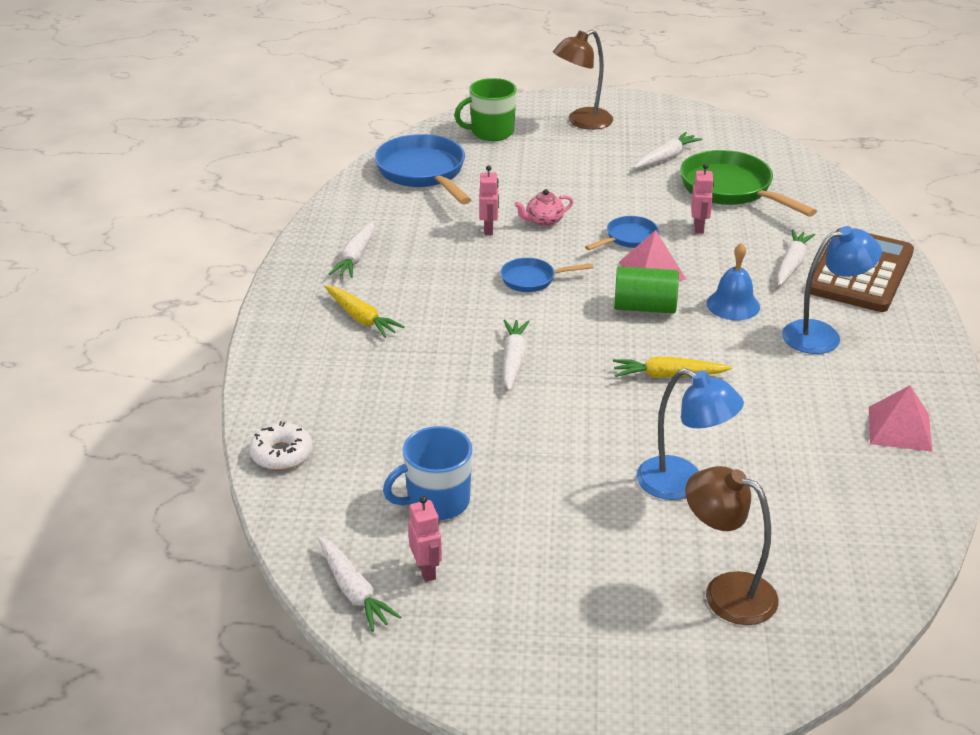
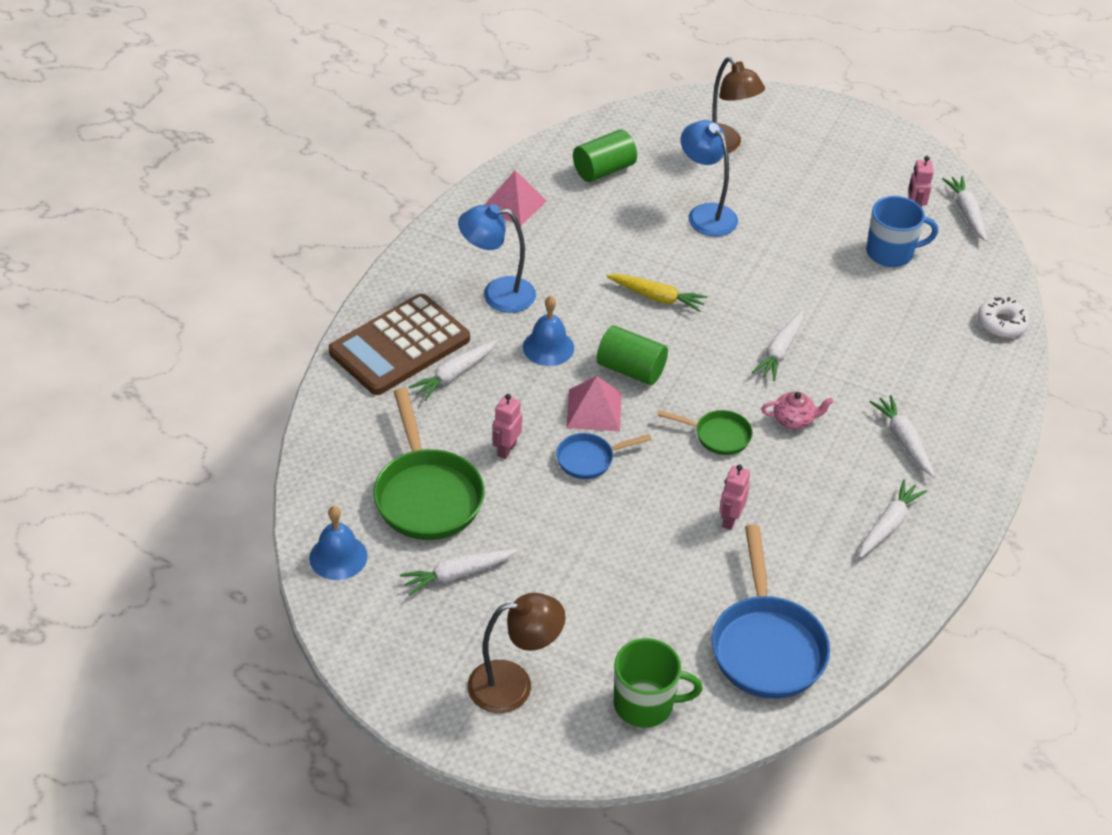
camera: 160 degrees left, 10 degrees up
yellow carrot [324,285,405,338] -> white carrot [869,395,935,477]
blue pan [501,258,593,292] -> green pan [657,410,753,455]
pink teapot [514,189,573,227] -> pink teapot moved to [761,391,834,429]
none -> blue bell [309,506,368,580]
none -> green cylinder [573,129,637,182]

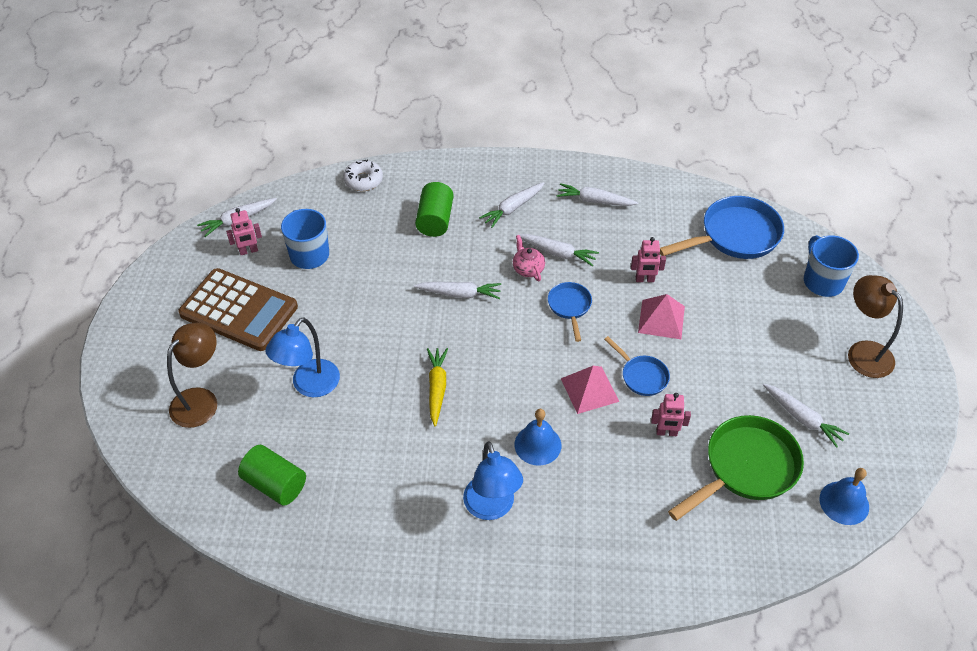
camera: 110 degrees left, 5 degrees up
brown calculator [329,294,470,395] -> brown calculator moved to [178,268,298,351]
white carrot [409,340,497,401] -> white carrot moved to [516,234,599,266]
pink pyramid [484,170,547,226] -> pink pyramid moved to [638,294,685,339]
green cylinder [597,325,668,385] -> green cylinder moved to [415,182,454,237]
green mug [614,638,702,728] -> blue mug [804,235,859,297]
green pan [657,410,753,455] -> blue pan [548,282,592,342]

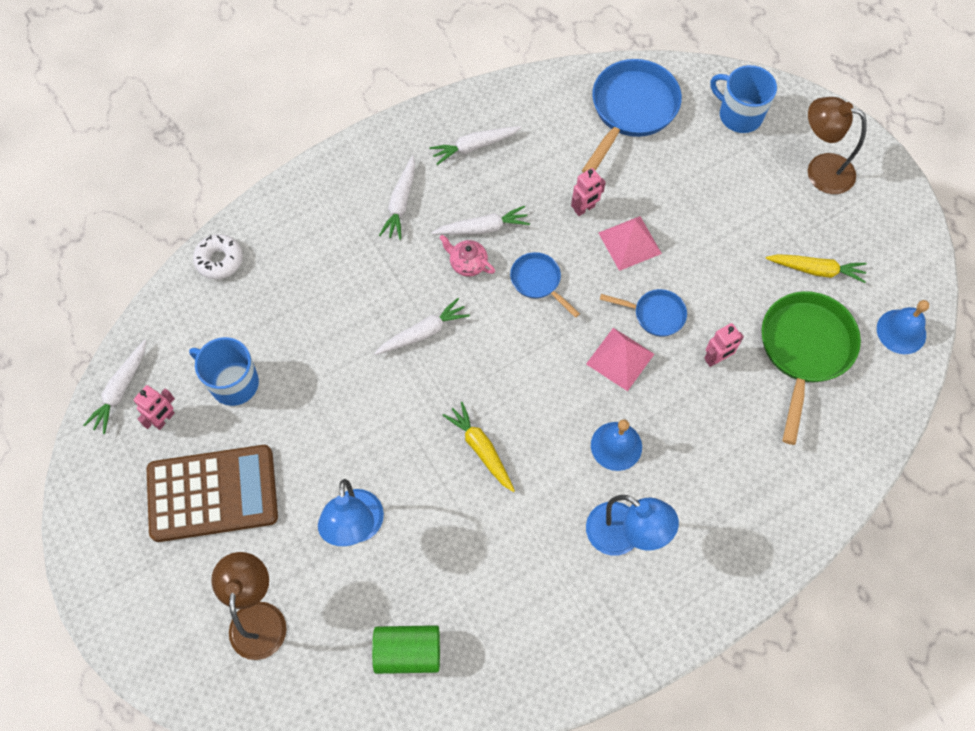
camera: 35 degrees left, 15 degrees up
green cylinder [415,182,454,237] -> none
white carrot [763,384,849,448] -> yellow carrot [766,254,867,283]

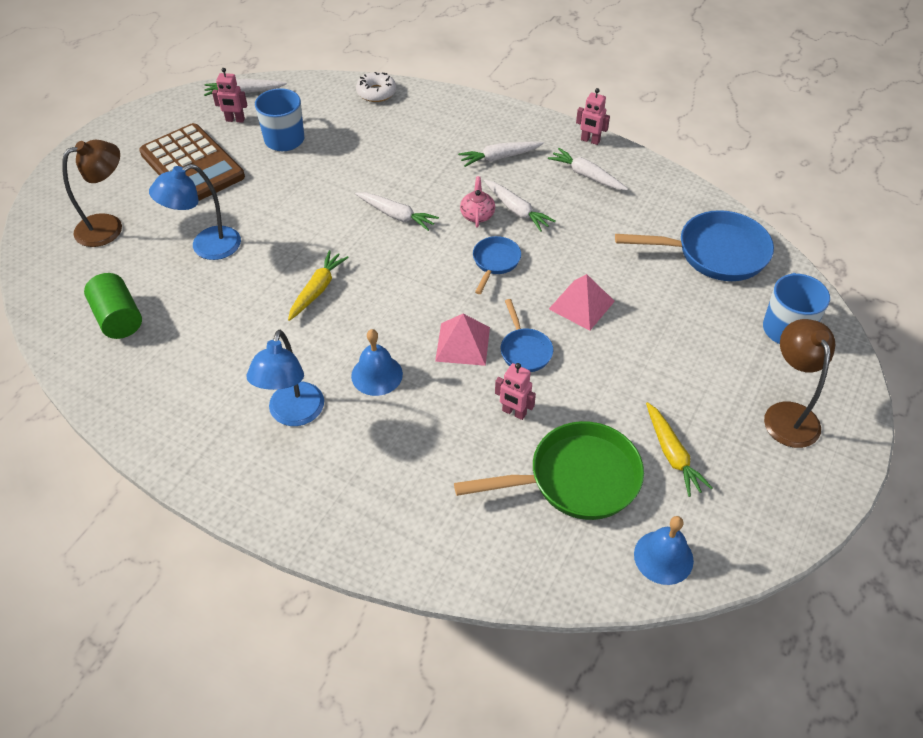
camera: 60 degrees right, 15 degrees down
pink robot [571,168,606,216] -> pink robot moved to [576,88,610,145]

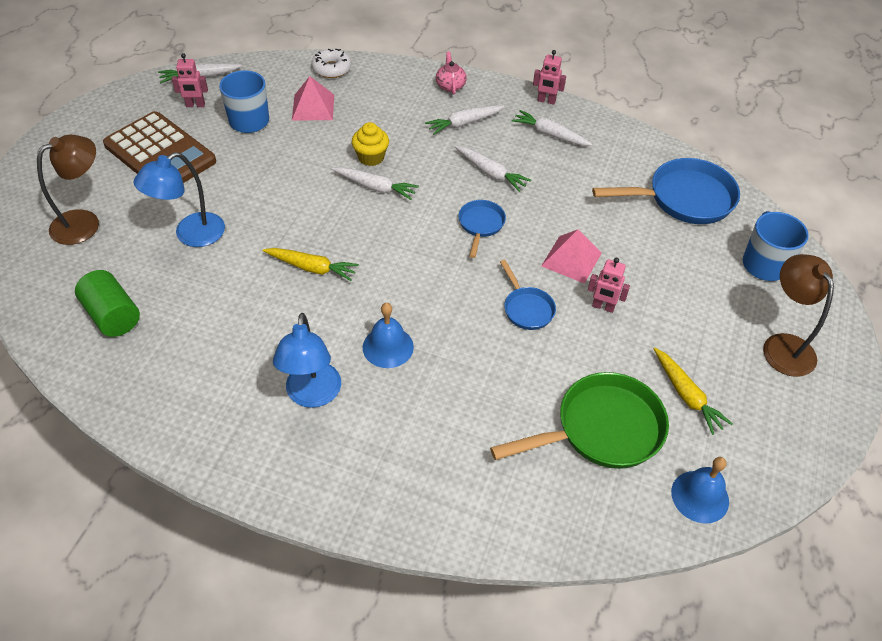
camera: 10 degrees left, 0 degrees up
yellow carrot [288,250,349,321] -> yellow carrot turned 90 degrees clockwise [263,248,359,281]
pink pyramid [435,314,490,366] -> pink pyramid moved to [292,76,334,120]
pink teapot [460,176,495,227] -> pink teapot moved to [436,51,467,95]
pink robot [495,363,536,420] -> pink robot moved to [588,258,630,313]
none -> yellow cupcake [352,122,389,166]

